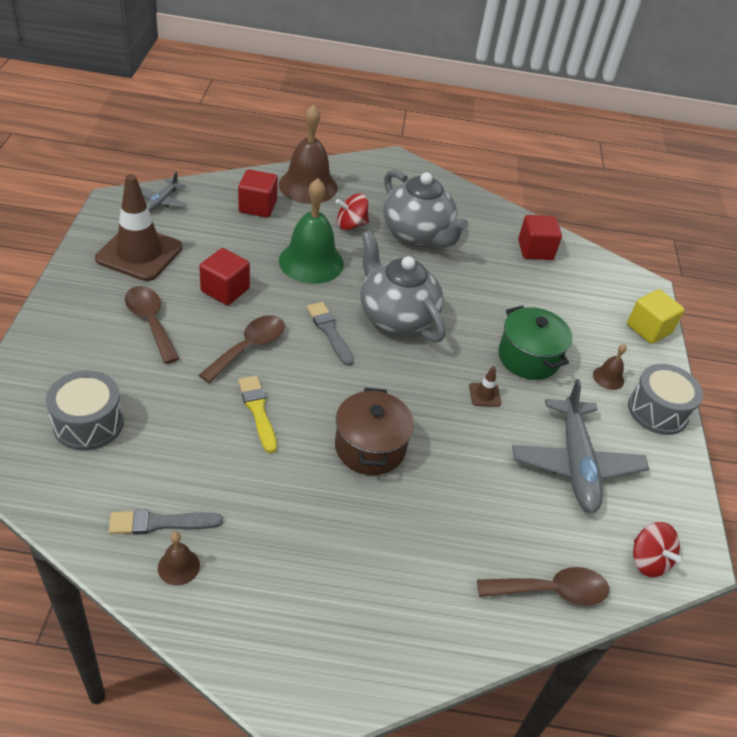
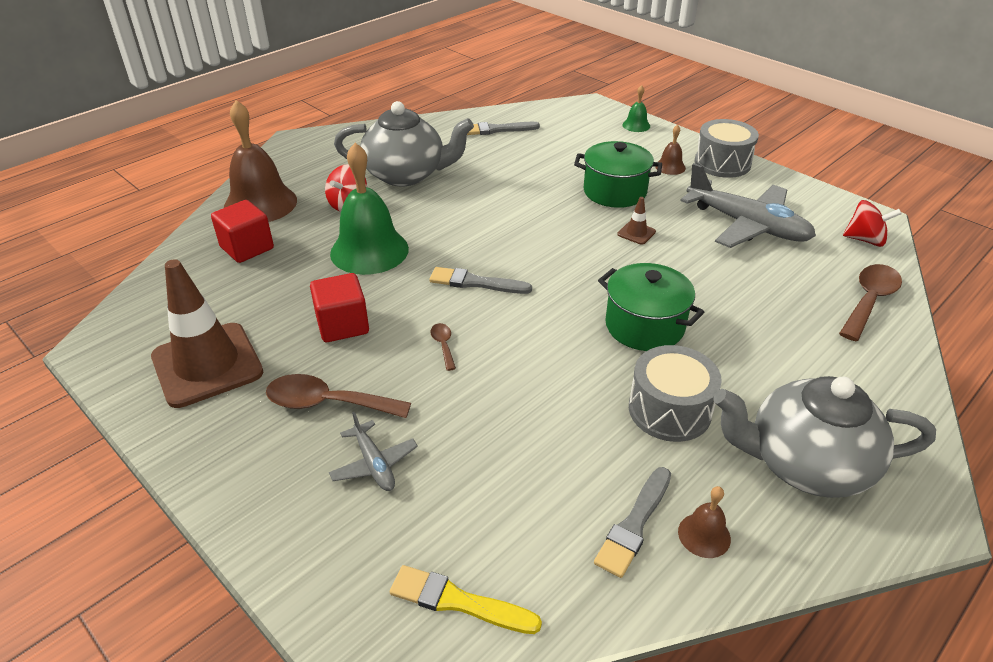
camera: 45 degrees left, 5 degrees down
grey drum [46,371,124,451] -> grey drum moved to [629,345,722,442]
grey plane [140,172,187,211] -> grey plane moved to [329,412,418,491]
brown spoon [199,315,285,383] -> brown spoon [430,323,456,371], size x0.49
yellow brush [238,376,277,453] -> yellow brush moved to [390,565,542,634]
brown pot [335,388,414,475] -> green pot [598,263,704,351]
grey teapot [361,231,446,342] -> grey teapot moved to [713,376,936,498]
red cube [518,215,562,260] -> grey brush [467,122,540,135]
yellow cube [627,289,685,344] -> green bell [622,85,650,132]

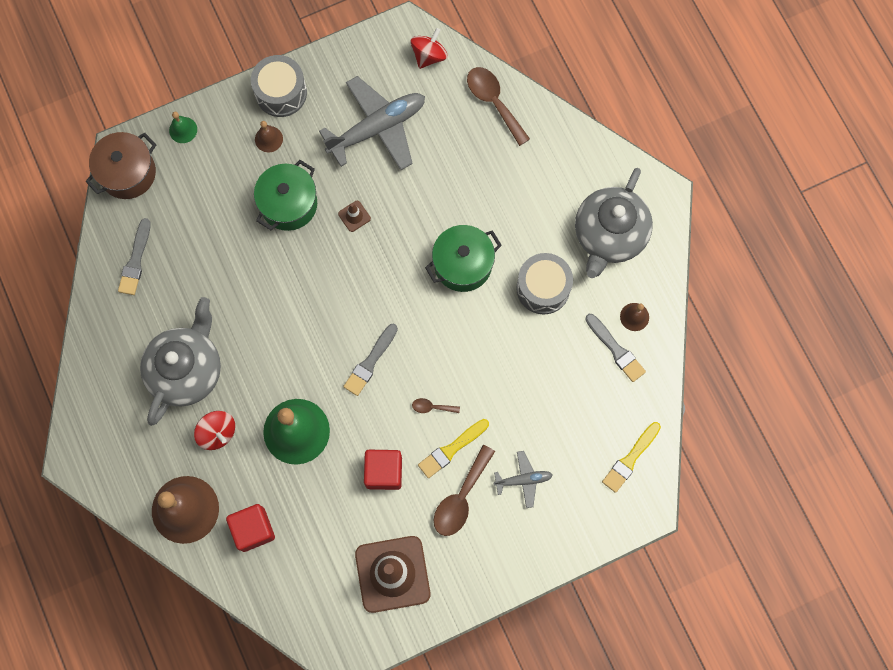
camera: 70 degrees left, 35 degrees up
none -> brown pot [85,132,156,199]
none -> yellow brush [418,419,489,478]

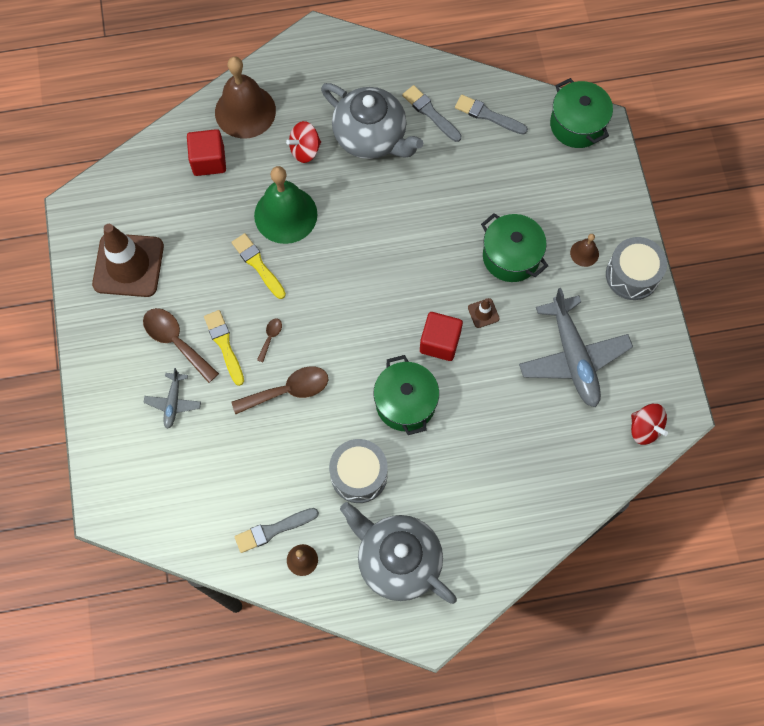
camera: 105 degrees right, 5 degrees down
brown pot [85,132,156,199] -> green pot [550,78,613,148]
green bell [169,111,197,143] -> none
grey brush [343,324,398,396] -> grey brush moved to [402,85,462,142]
red cube [364,450,402,490] -> red cube moved to [420,312,463,361]
brown spoon [467,67,530,146] -> brown spoon moved to [231,366,328,414]
yellow brush [602,422,661,493] -> yellow brush moved to [231,233,286,299]

